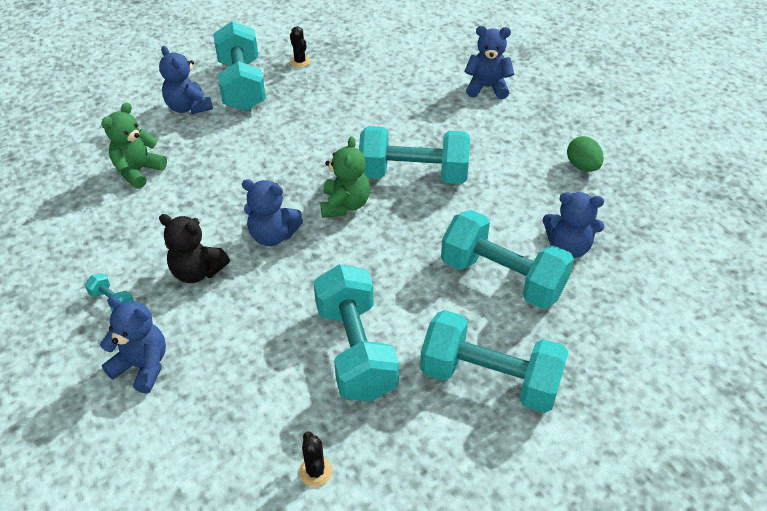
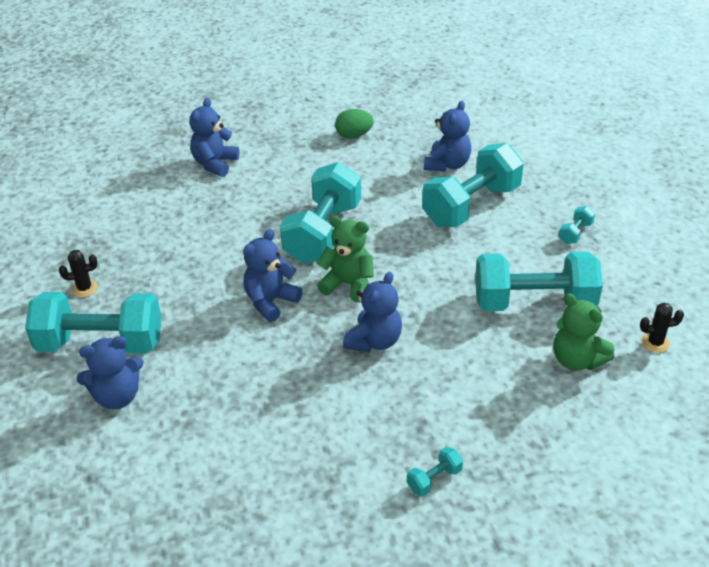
camera: 75 degrees left, 5 degrees down
blue teddy bear [100,296,166,394] -> blue teddy bear moved to [243,229,303,322]
green teddy bear [101,103,167,189] -> green teddy bear moved to [553,293,615,371]
black teddy bear [159,214,230,283] -> none
turquoise dumbbell [420,310,568,413] -> turquoise dumbbell [559,206,595,244], size x0.40

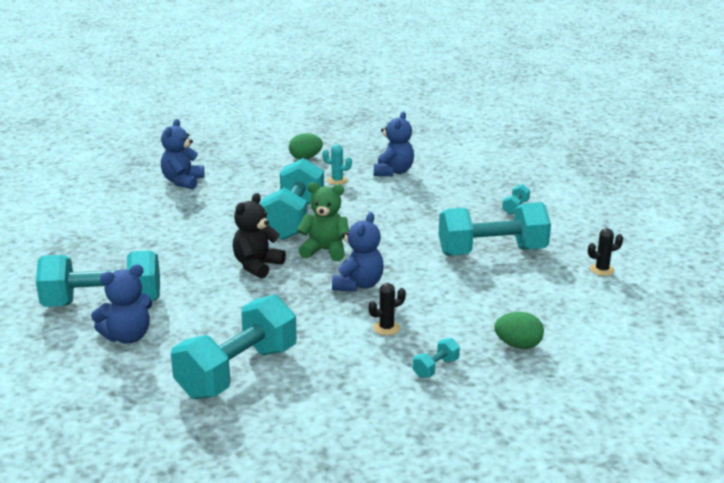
camera: 10 degrees left, 15 degrees down
black cactus [59,250,98,297] -> black cactus moved to [368,283,406,335]
blue teddy bear [243,229,303,322] -> black teddy bear [233,193,286,279]
turquoise dumbbell [422,143,524,227] -> turquoise dumbbell moved to [171,295,297,399]
green teddy bear [553,293,615,371] -> none
none -> turquoise cactus [322,144,352,185]
none -> green egg [494,312,544,349]

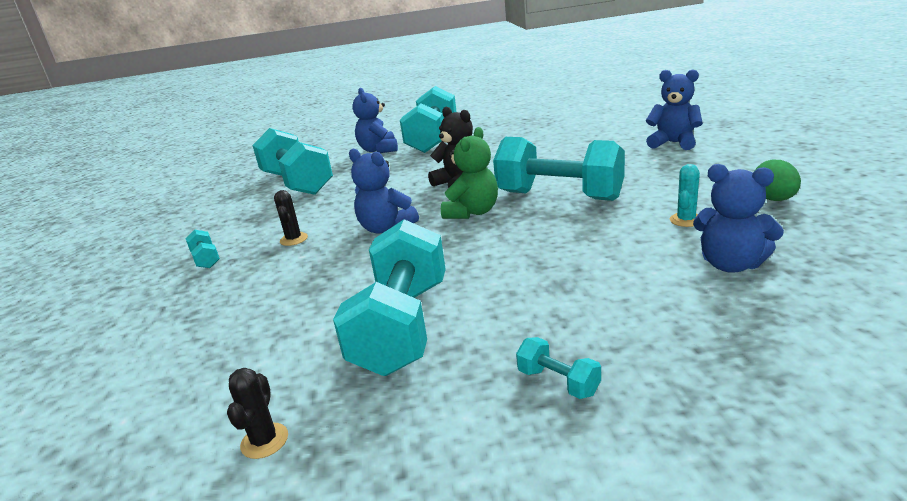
camera: 110 degrees right, 0 degrees up
green egg [494,312,544,349] -> none

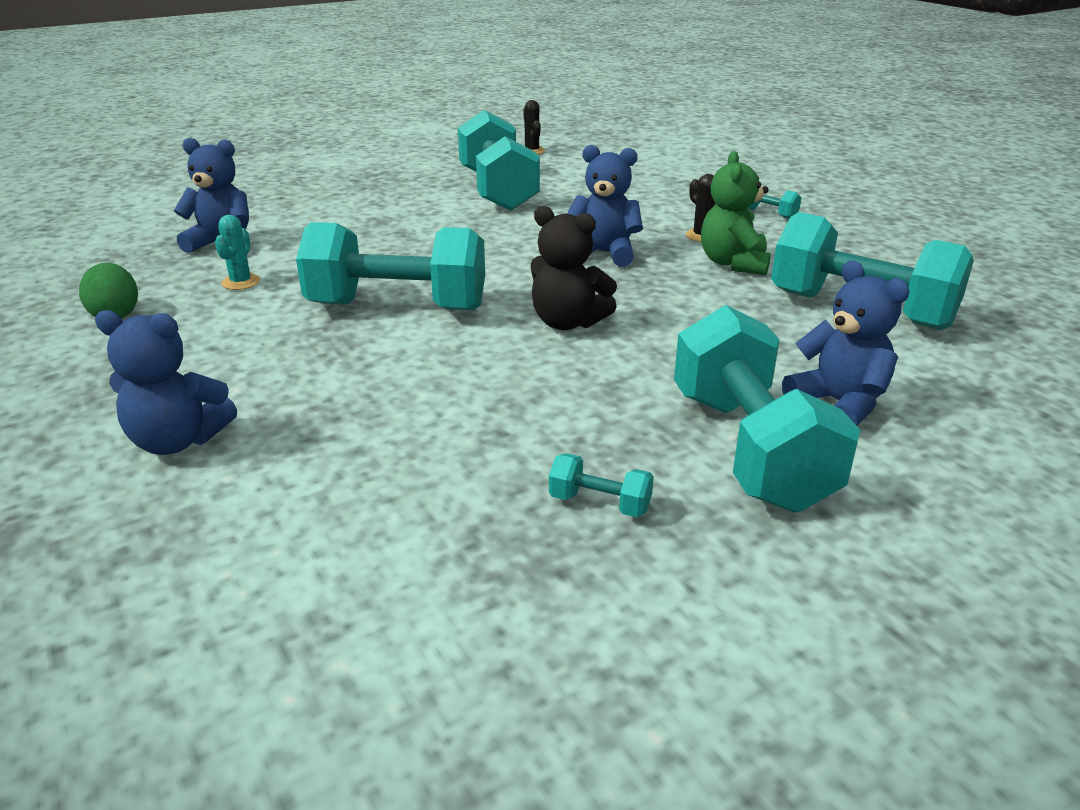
camera: 155 degrees right, 5 degrees up
green teddy bear [441,127,498,219] -> green teddy bear moved to [701,151,771,275]
turquoise dumbbell [516,337,601,399] -> turquoise dumbbell moved to [549,453,654,517]

